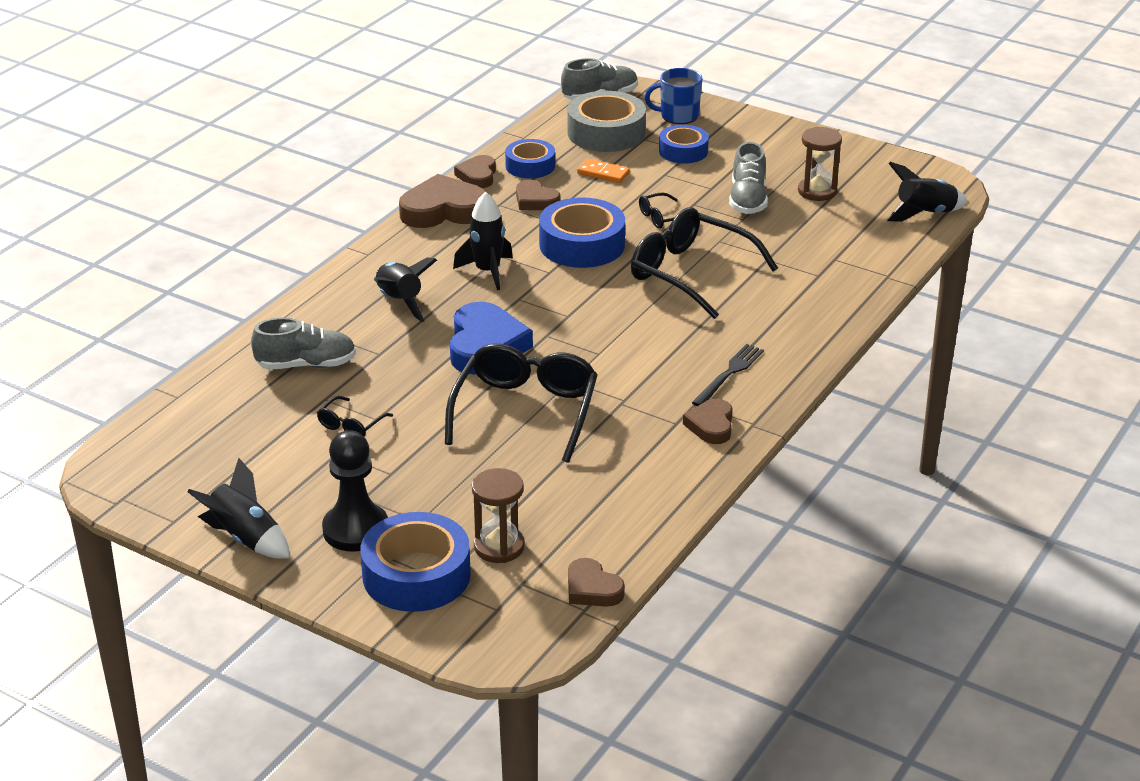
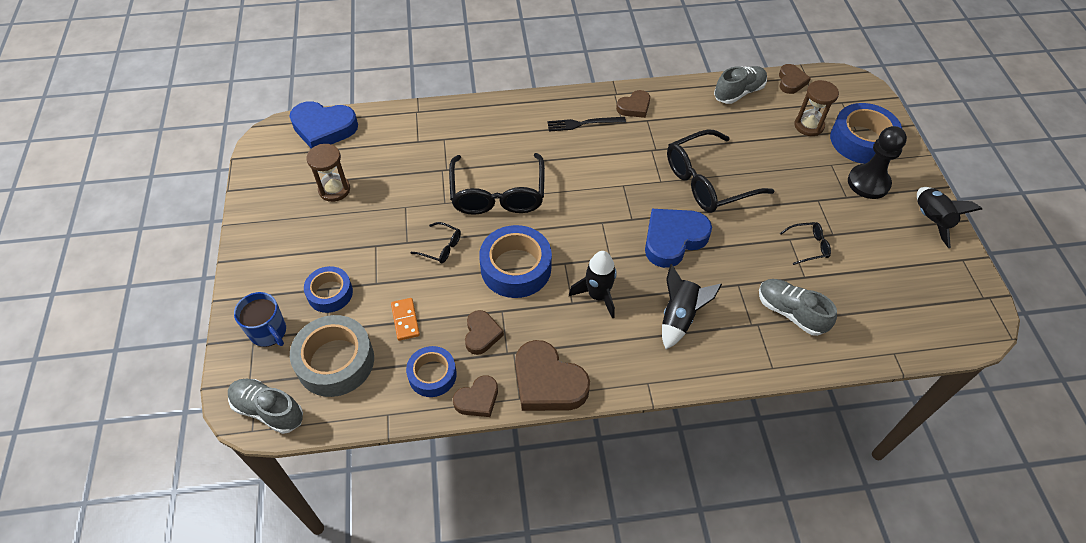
camera: 130 degrees left, 20 degrees up
grey shoe [729,142,768,214] -> grey shoe moved to [714,66,767,104]
black rocket [886,162,968,222] -> blue heart [289,101,358,149]

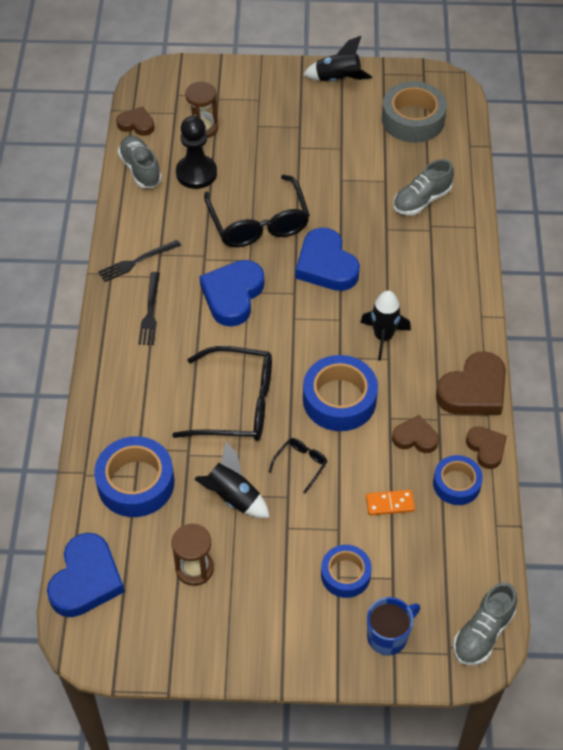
camera: 80 degrees left, 0 degrees up
grey tape [290,315,374,397] -> grey tape moved to [382,81,447,143]
brown heart [616,90,650,118] -> black fork [98,240,181,282]
black rocket [662,264,722,349] -> black rocket moved to [194,441,270,518]
black glasses [780,222,831,265] -> none
blue tape [830,103,902,164] -> blue tape moved to [94,436,174,517]
black pawn [848,126,907,199] -> black pawn moved to [176,116,217,189]
none -> blue heart [200,260,264,327]

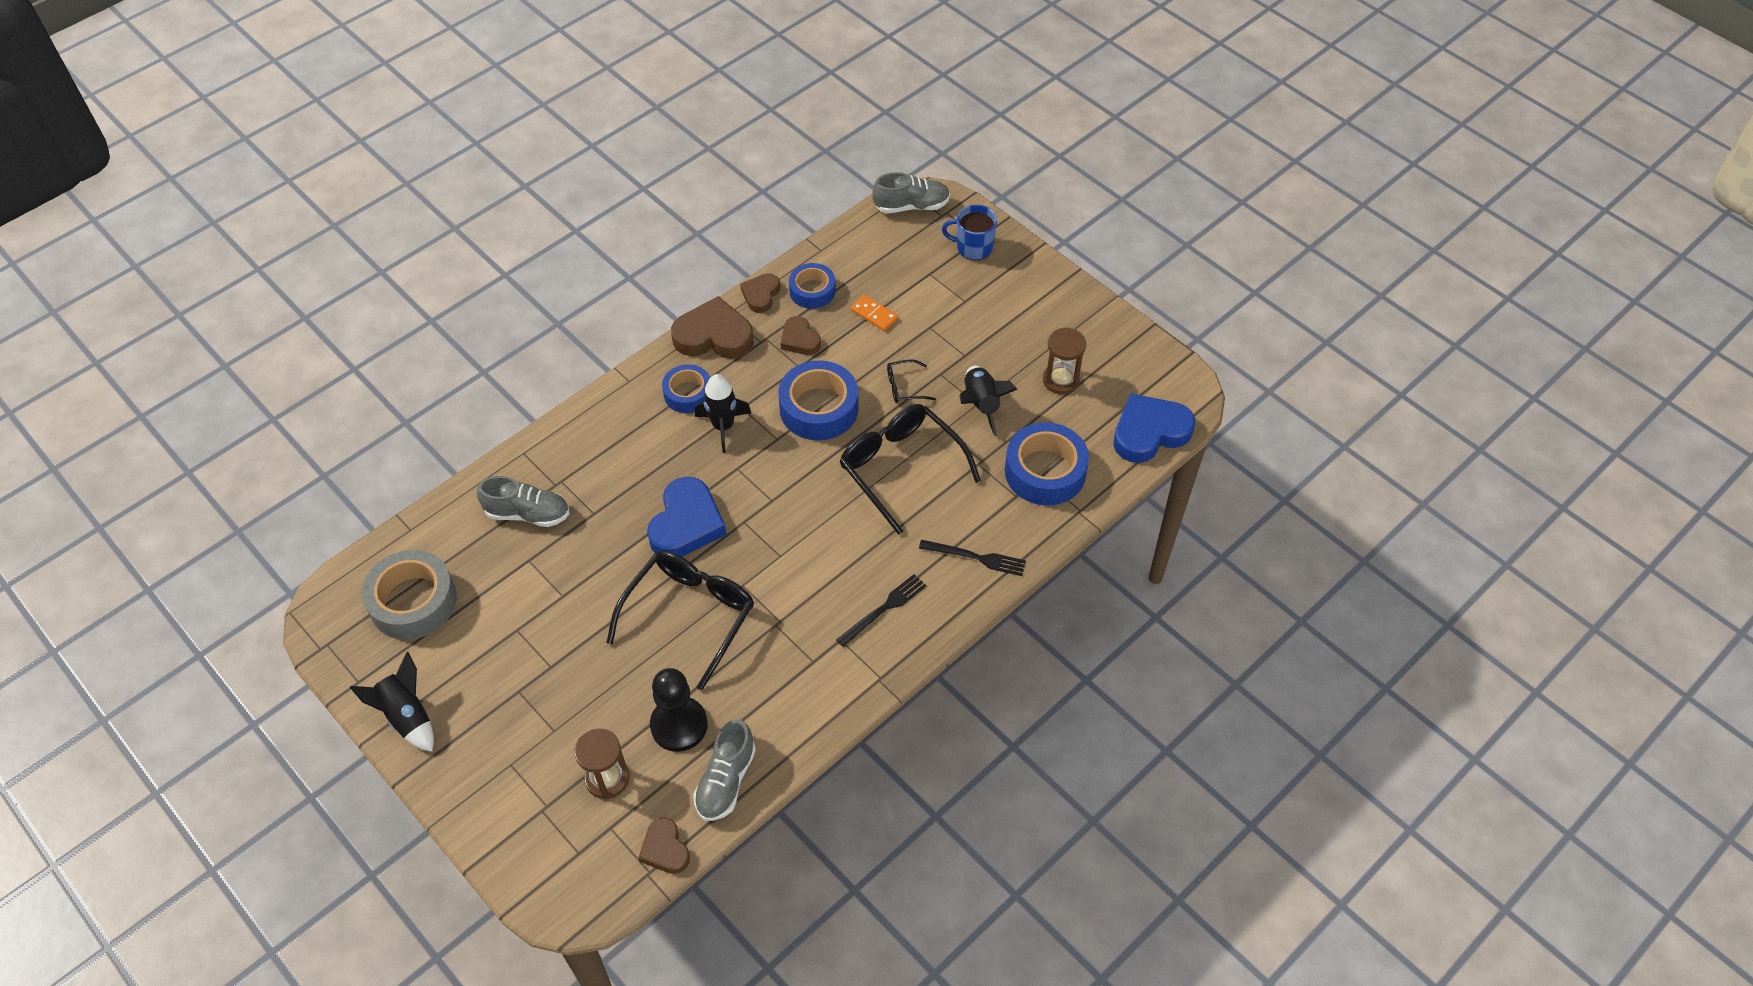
camera: 135 degrees left, 0 degrees up
black fork [98,240,181,282] -> black fork moved to [919,540,1026,576]
blue heart [200,260,264,327] -> none
blue tape [321,545,372,598] -> blue tape moved to [662,364,710,413]

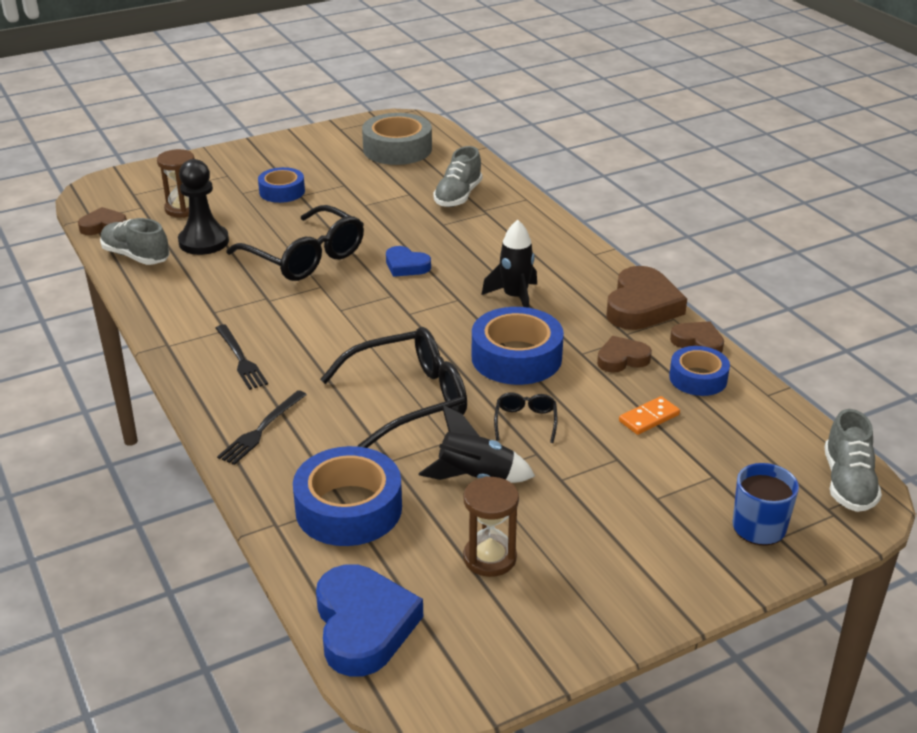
camera: 105 degrees right, 20 degrees down
black rocket [350,652,434,752] -> none
blue heart [647,477,727,557] -> blue heart [386,246,431,277], size x0.57
blue tape [662,364,710,413] -> blue tape moved to [258,167,305,203]

